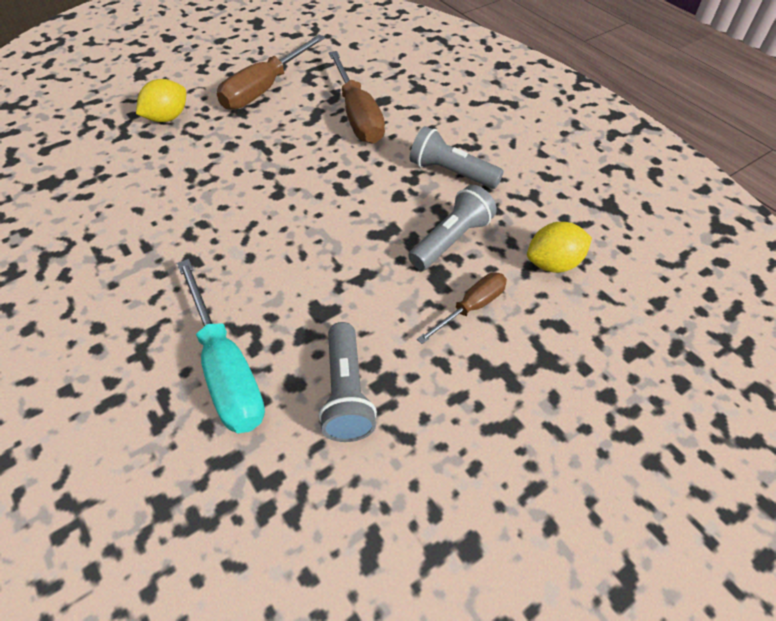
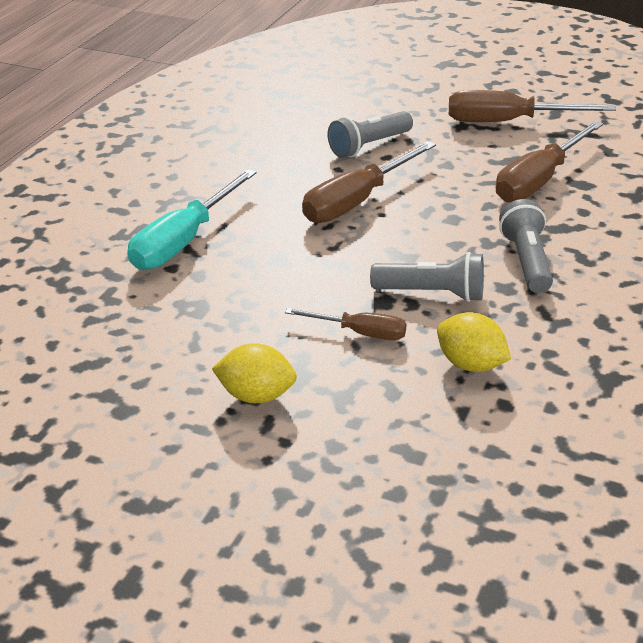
camera: 60 degrees right, 15 degrees down
yellow lemon [136,79,186,122] -> yellow lemon moved to [212,343,297,403]
grey flashlight [319,322,377,442] -> grey flashlight moved to [328,111,413,158]
none -> brown screwdriver [302,141,436,223]

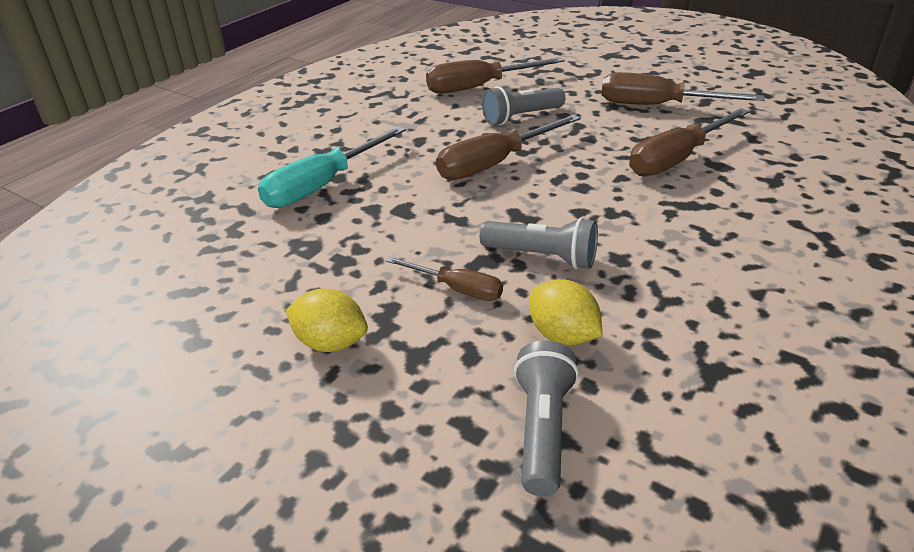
camera: 10 degrees right, 0 degrees up
grey flashlight [499,199,553,293] -> grey flashlight moved to [514,341,579,496]
none -> brown screwdriver [426,57,565,93]

